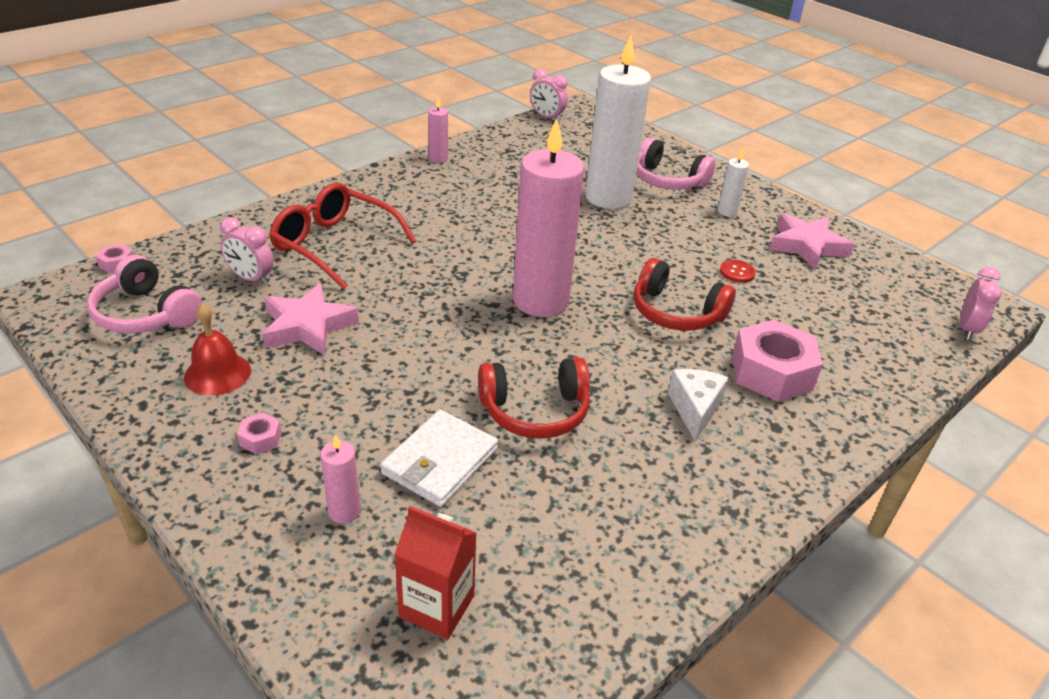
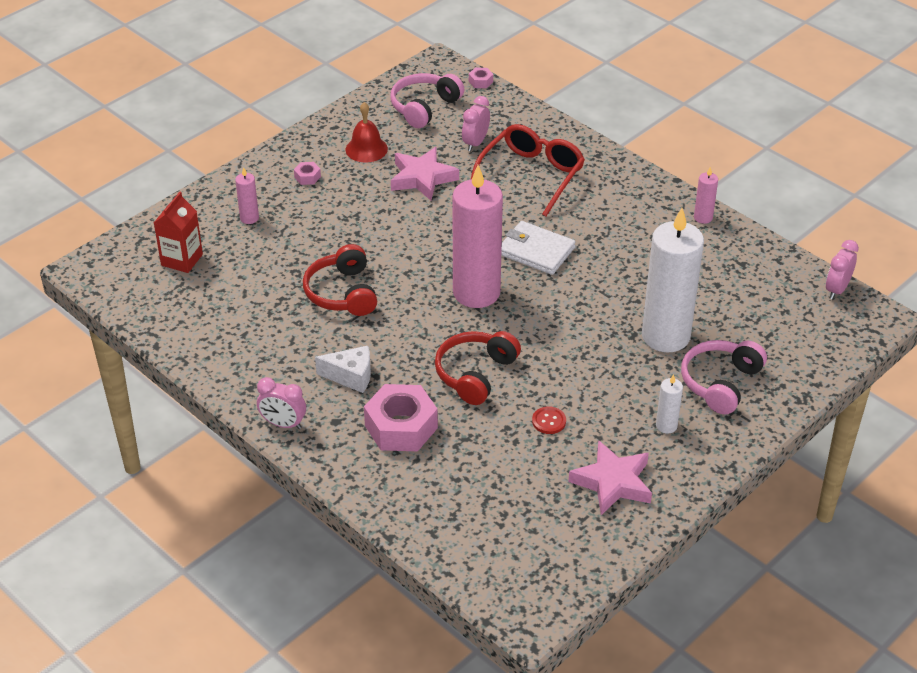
camera: 90 degrees right, 5 degrees up
white wallet [380,410,498,507] -> white wallet moved to [501,221,576,275]
pink clock [960,267,1001,340] -> pink clock moved to [257,377,306,429]

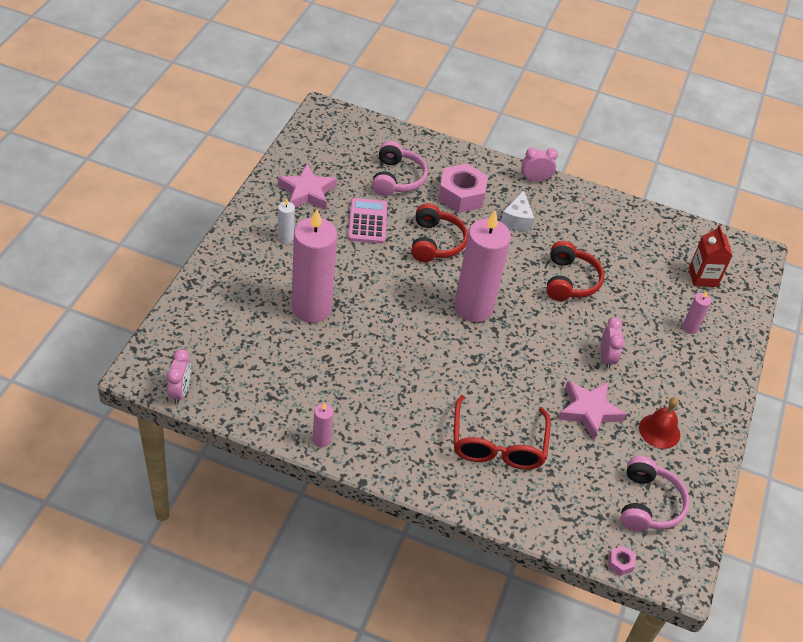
camera: 150 degrees right, 5 degrees up
pink nut [294,162,321,185] -> none
red headphones [303,244,377,316] -> red headphones turned 45 degrees clockwise [546,241,604,301]
white cheese [315,346,371,393] -> white cheese turned 60 degrees counterclockwise [501,191,534,231]
pink clock [462,96,490,151] -> pink clock moved to [601,317,625,369]
white wallet [501,221,576,275] -> none
red button [532,406,566,434] -> pink calculator [348,198,388,244]
white candle [642,208,704,353] -> pink candle [291,209,337,323]
pink headphones [681,340,767,414] -> pink headphones moved to [372,141,428,196]

